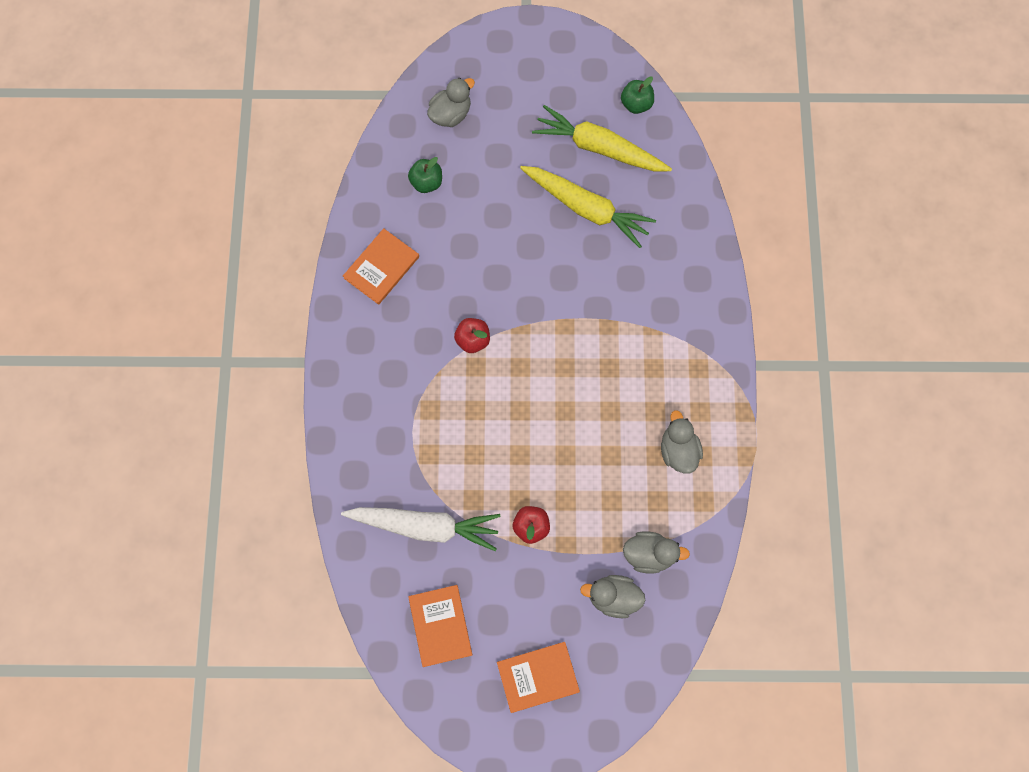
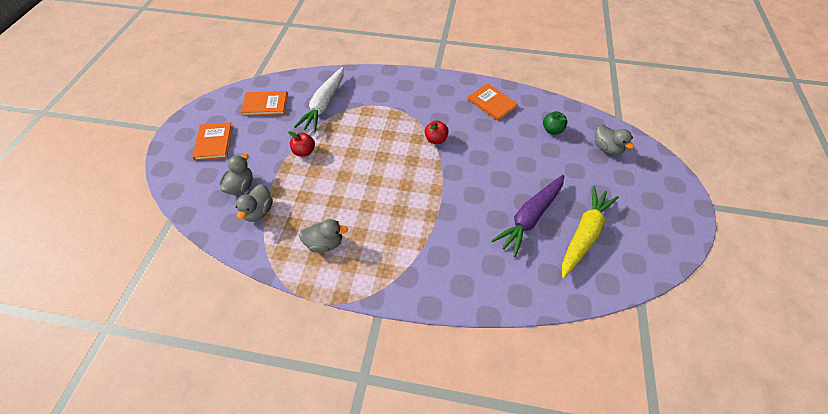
camera: 100 degrees right, 20 degrees down
yellow carrot [520,166,656,248] -> purple carrot [491,175,564,257]
green apple [621,77,654,114] -> none

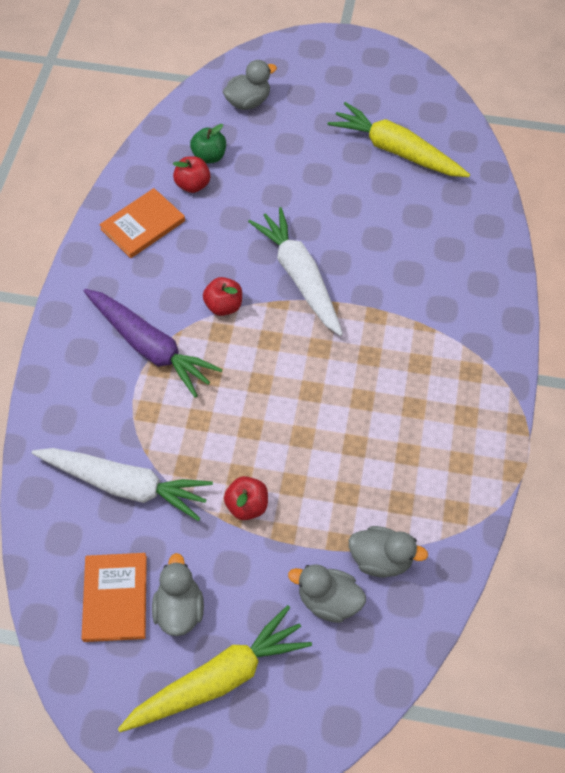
camera: 90 degrees left, 5 degrees up
orange book [192,122,233,161] -> yellow carrot [118,605,312,732]
grey duck [299,219,348,253] -> grey duck moved to [152,553,204,636]
purple carrot [491,175,564,257] -> purple carrot moved to [84,289,223,398]
none -> red apple [173,156,210,193]
none -> white carrot [248,207,343,336]

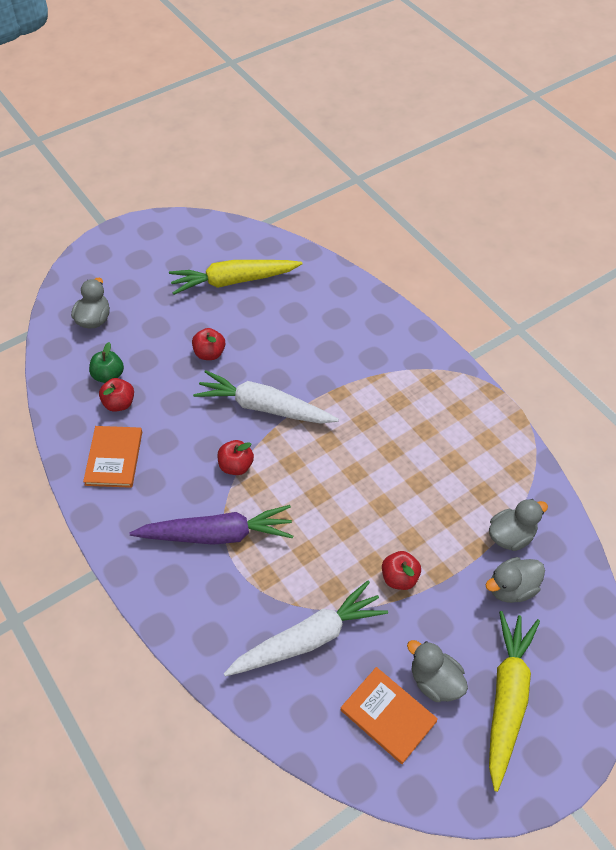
camera: 45 degrees left, 5 degrees down
none -> red apple [192,328,225,360]

